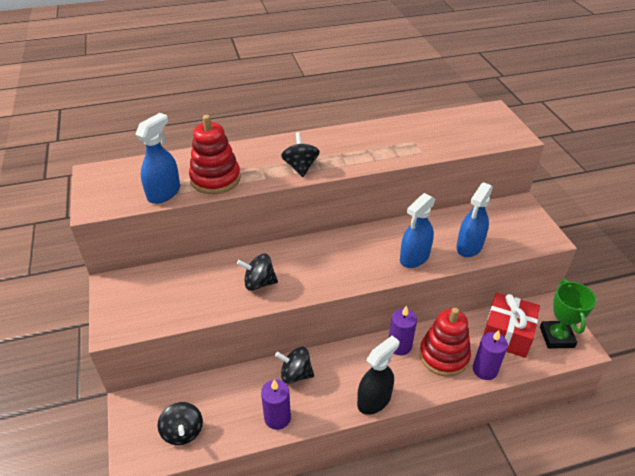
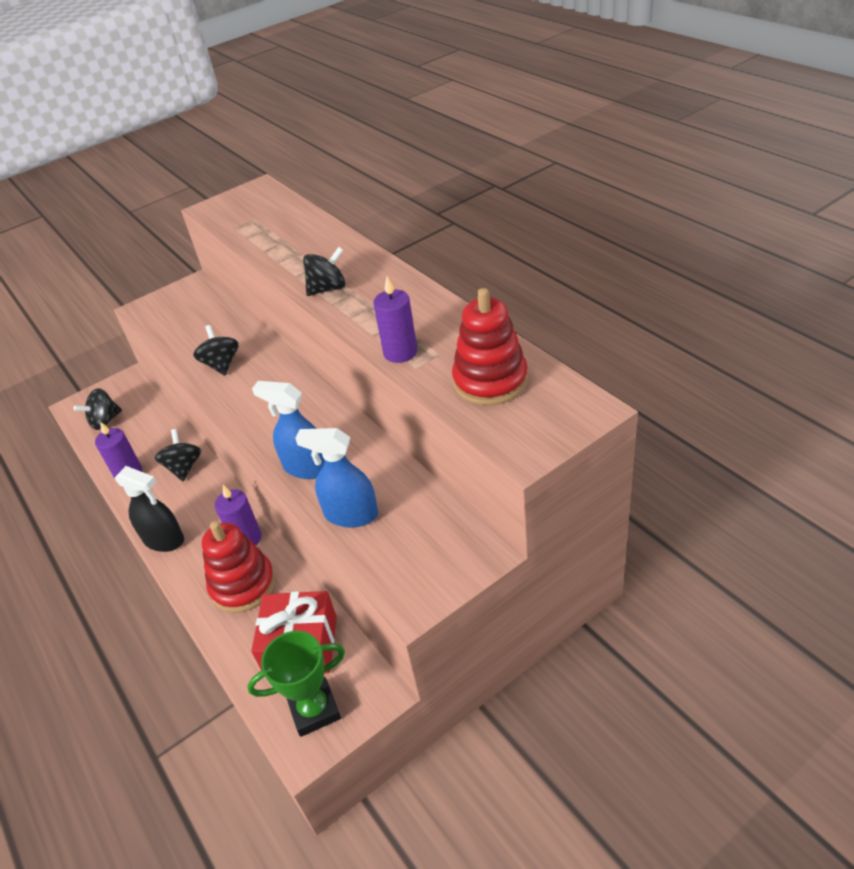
camera: 75 degrees right, 0 degrees up
blue spray bottle [135,113,180,204] -> none
red stacking toy [189,115,241,194] -> red stacking toy moved to [452,288,528,405]
purple candle [473,330,508,380] -> purple candle moved to [373,277,418,363]

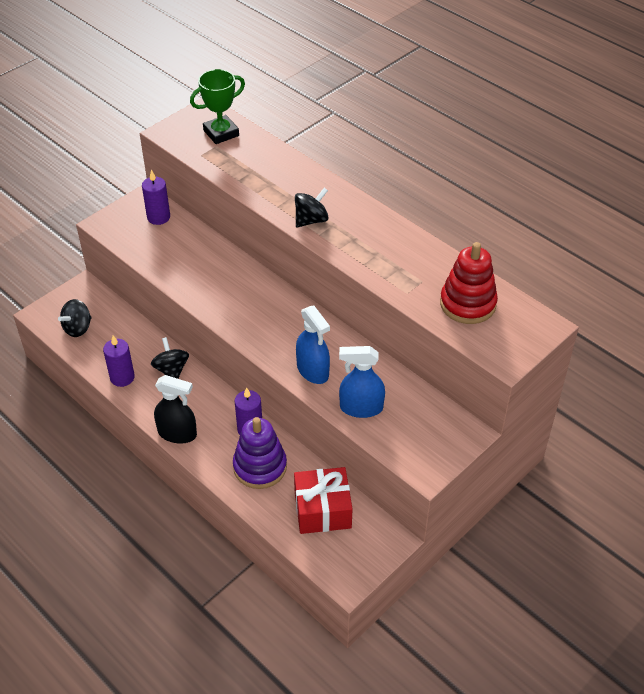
camera: 15 degrees left, 5 degrees up
black spinning top [193,325,238,375] -> none
red stacking toy [202,521,275,613] -> purple stacking toy [233,417,287,489]
green trophy [247,631,345,737] -> green trophy moved to [190,69,245,144]
blue spray bottle [252,381,325,479] -> blue spray bottle turned 135 degrees counterclockwise [296,306,330,384]
purple candle [373,277,418,363] -> purple candle moved to [142,170,170,225]

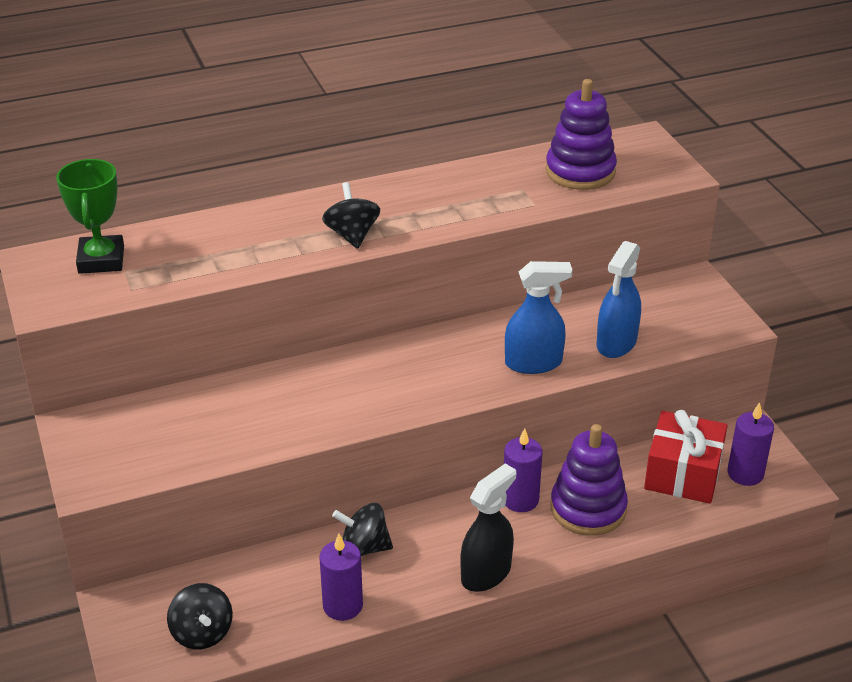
camera: 65 degrees left, 10 degrees down
purple candle [142,170,170,225] -> purple candle moved to [728,402,774,486]
red stacking toy [440,242,498,324] -> purple stacking toy [546,79,617,190]

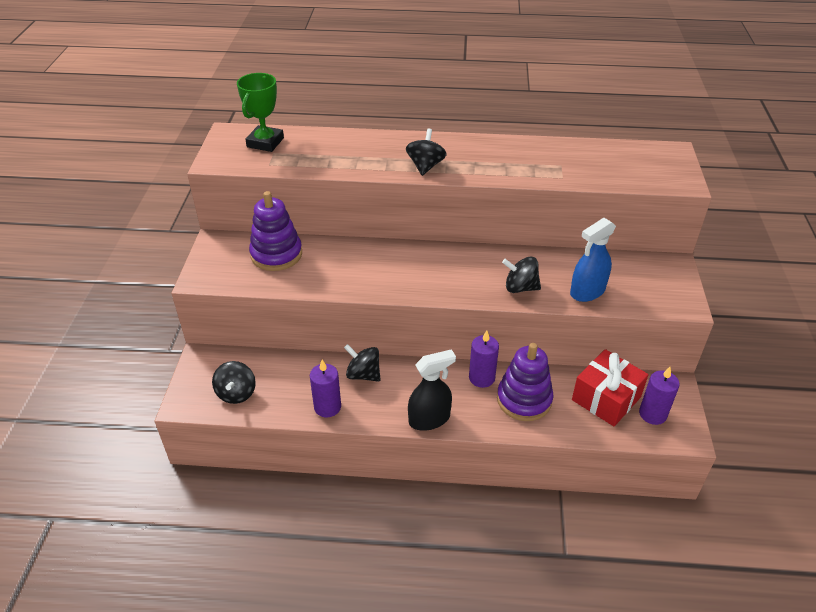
camera: 25 degrees right, 5 degrees up
blue spray bottle [505,261,572,374] -> black spinning top [502,257,541,293]
purple stacking toy [546,79,617,190] -> purple stacking toy moved to [249,191,302,271]

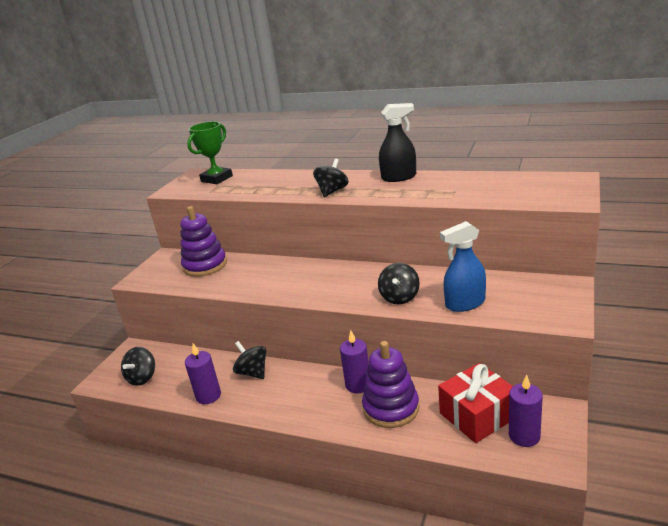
camera: 20 degrees right, 15 degrees down
black spray bottle [408,349,456,431] -> black spray bottle moved to [379,103,416,182]
black spinning top [502,257,541,293] -> black spinning top turned 105 degrees counterclockwise [378,263,420,304]

